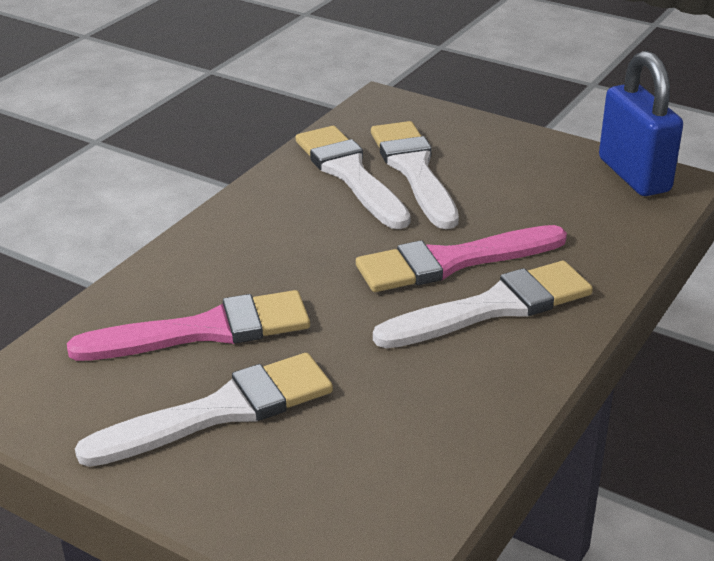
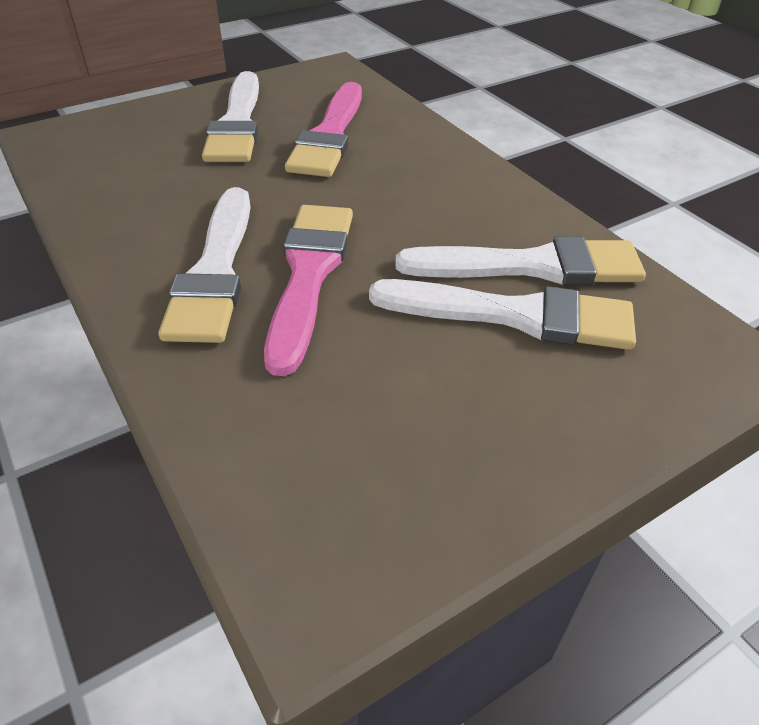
camera: 115 degrees right, 10 degrees up
blue padlock [599,51,683,196] -> none

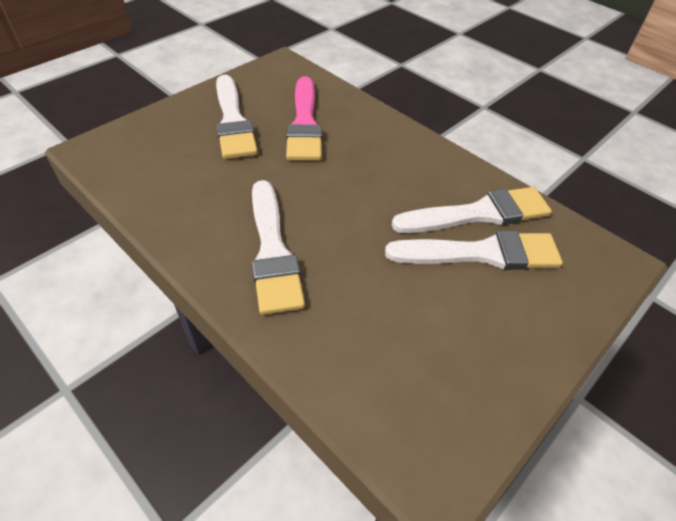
camera: 15 degrees left, 5 degrees up
pink brush [264,205,353,376] -> none

